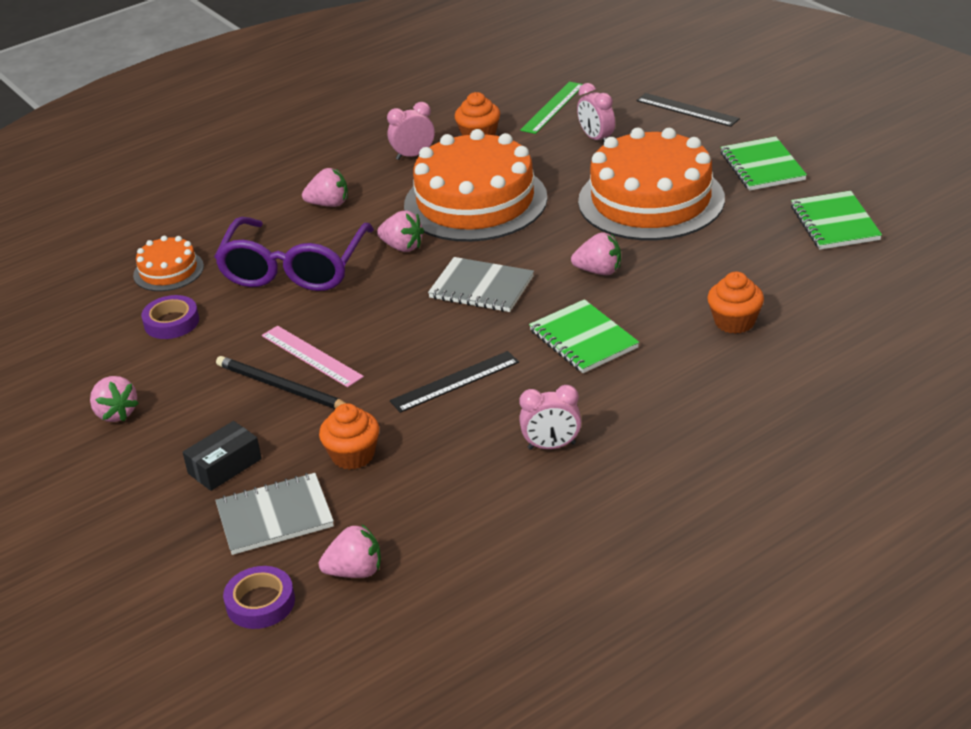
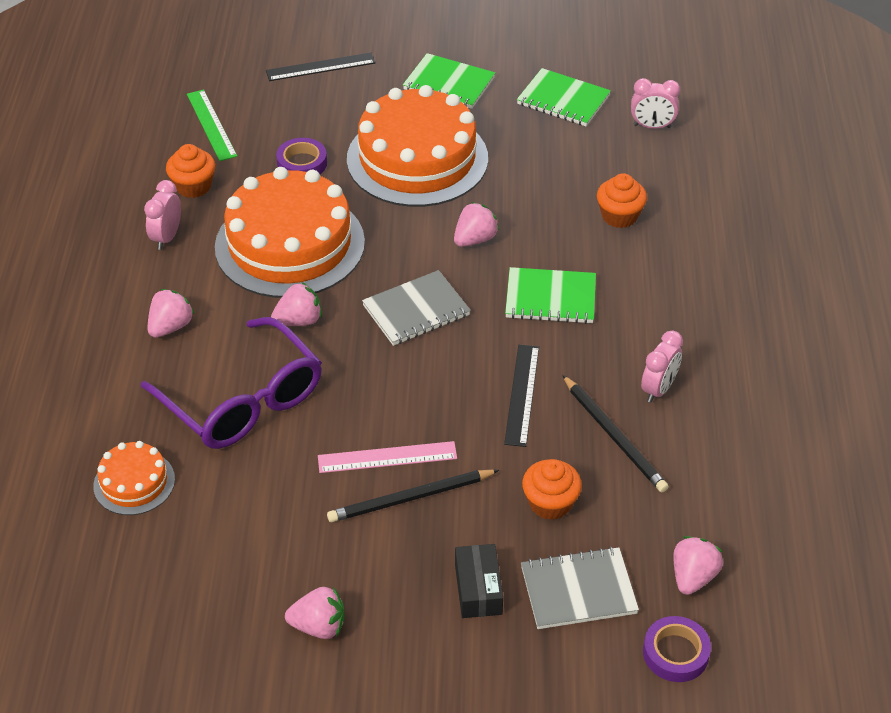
camera: 55 degrees left, 10 degrees up
purple tape [141,295,199,339] -> purple tape moved to [276,138,327,174]
grey notebook [215,473,334,555] -> grey notebook turned 60 degrees clockwise [521,547,639,629]
pink clock [577,83,615,142] -> pink clock moved to [631,78,680,129]
none -> black pencil [563,375,669,492]

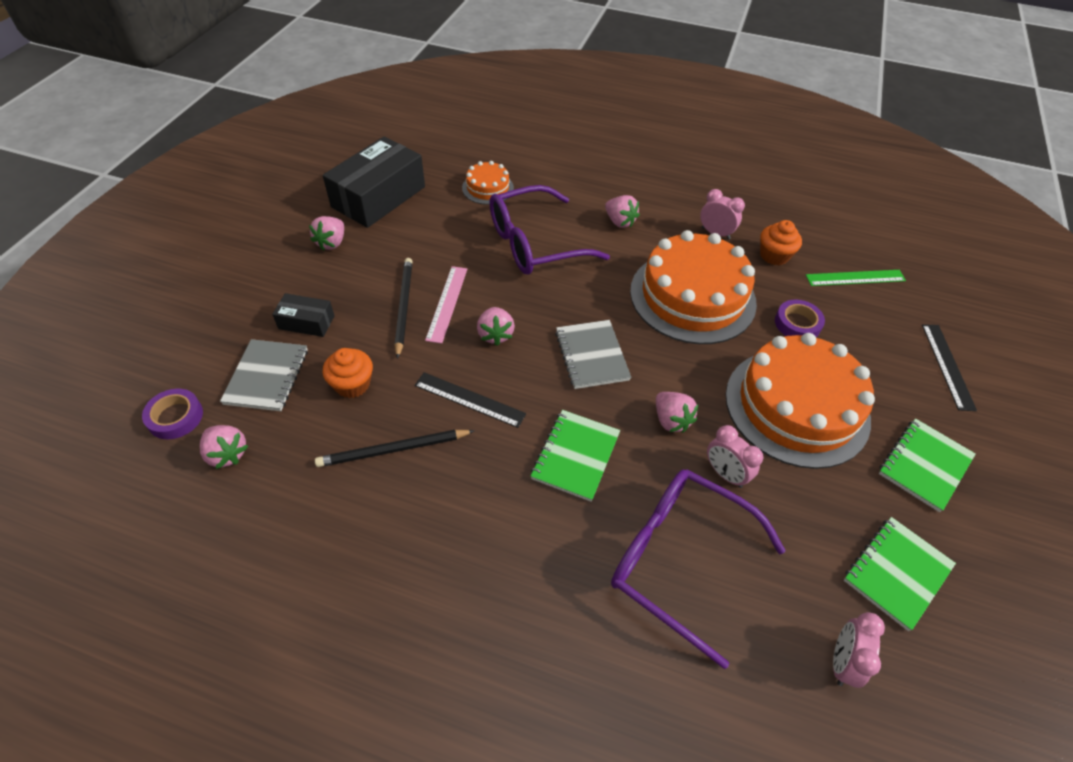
camera: 105 degrees right, 5 degrees up
pink strawberry [271,282,322,326] -> pink strawberry moved to [477,307,515,346]
orange cupcake [597,173,647,228] -> purple glasses [611,469,786,669]
pink clock [641,331,683,403] -> pink clock moved to [707,425,763,488]
none -> black box [323,136,425,228]

